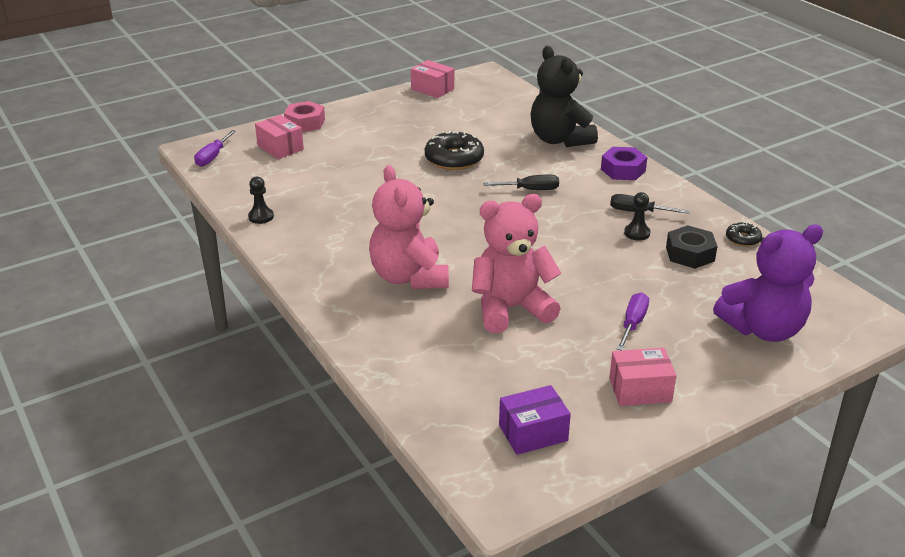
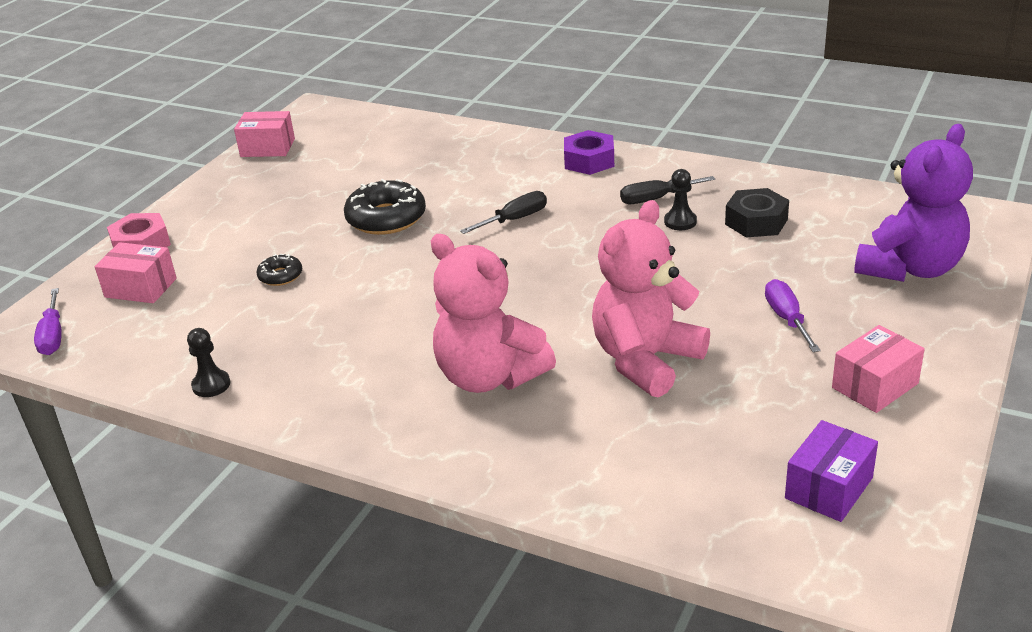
camera: 30 degrees left, 0 degrees up
black teddy bear [531,46,598,147] -> none
black donut [726,222,762,247] -> black donut moved to [256,254,302,286]

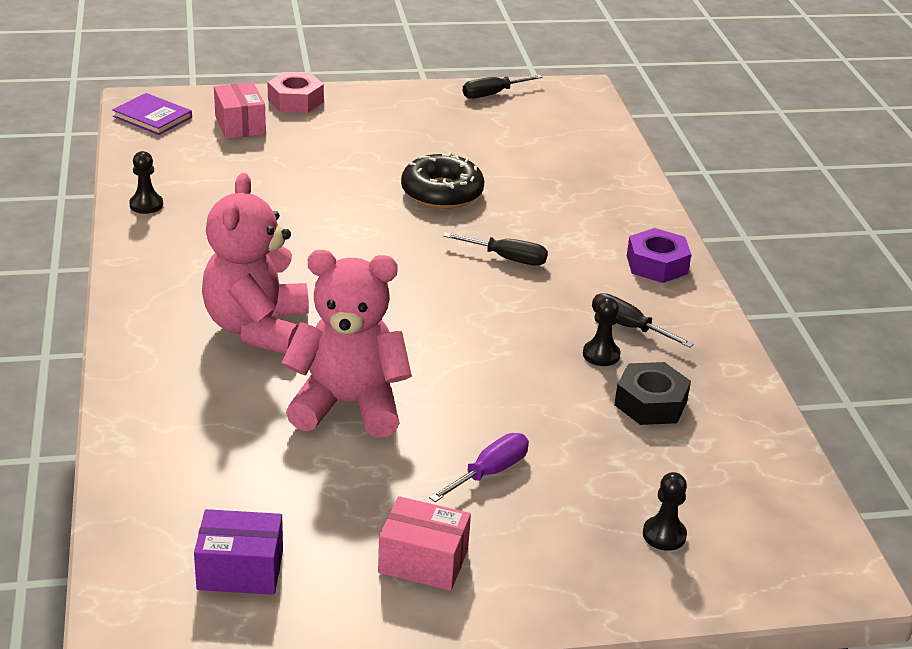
camera: 50 degrees right, 0 degrees up
purple screwdriver [34,288,62,355] -> purple book [112,93,192,135]
pink box [234,111,295,157] -> black screwdriver [463,75,543,99]
black donut [256,254,302,286] -> none
purple teddy bear [854,124,973,282] -> black pawn [643,472,687,551]

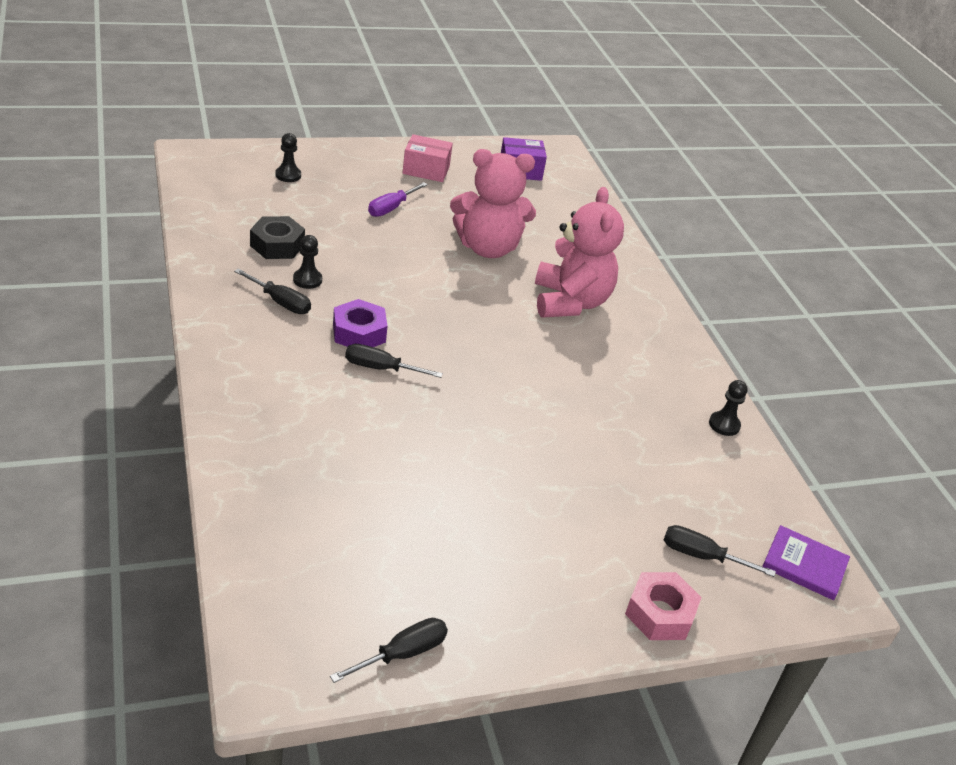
camera: 170 degrees right, 5 degrees up
pink box [214,82,266,139] -> black screwdriver [664,525,776,577]
black donut [401,152,484,209] -> none
purple nut [627,228,692,283] -> purple nut moved to [333,299,388,347]

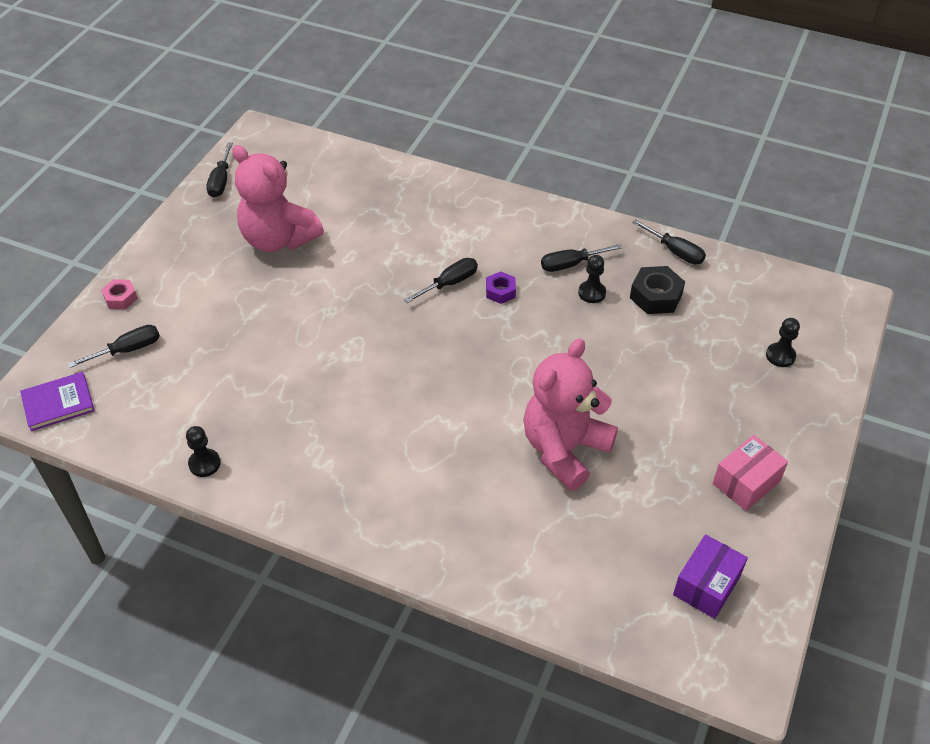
camera: 135 degrees right, 10 degrees up
purple nut [333,299,388,347] -> purple nut [486,271,516,304], size x0.63
purple screwdriver [368,182,428,217] -> none
pink teddy bear [535,187,624,317] -> pink teddy bear moved to [232,145,324,252]
pink nut [625,572,702,640] -> pink nut [101,279,138,309], size x0.63
none -> black screwdriver [632,219,706,264]

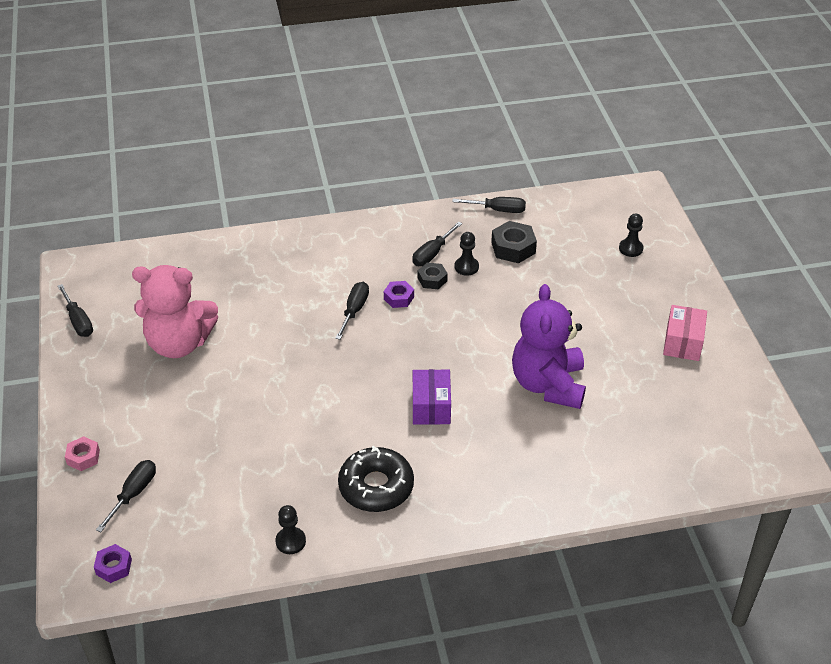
camera: 35 degrees left, 5 degrees down
purple book [20,372,95,431] -> purple nut [94,544,132,583]
pink teddy bear [523,339,618,491] -> purple teddy bear [512,284,586,409]
purple box [673,534,748,619] -> purple box moved to [413,369,451,425]
none -> black donut [338,446,414,512]
none -> black nut [418,263,448,289]

